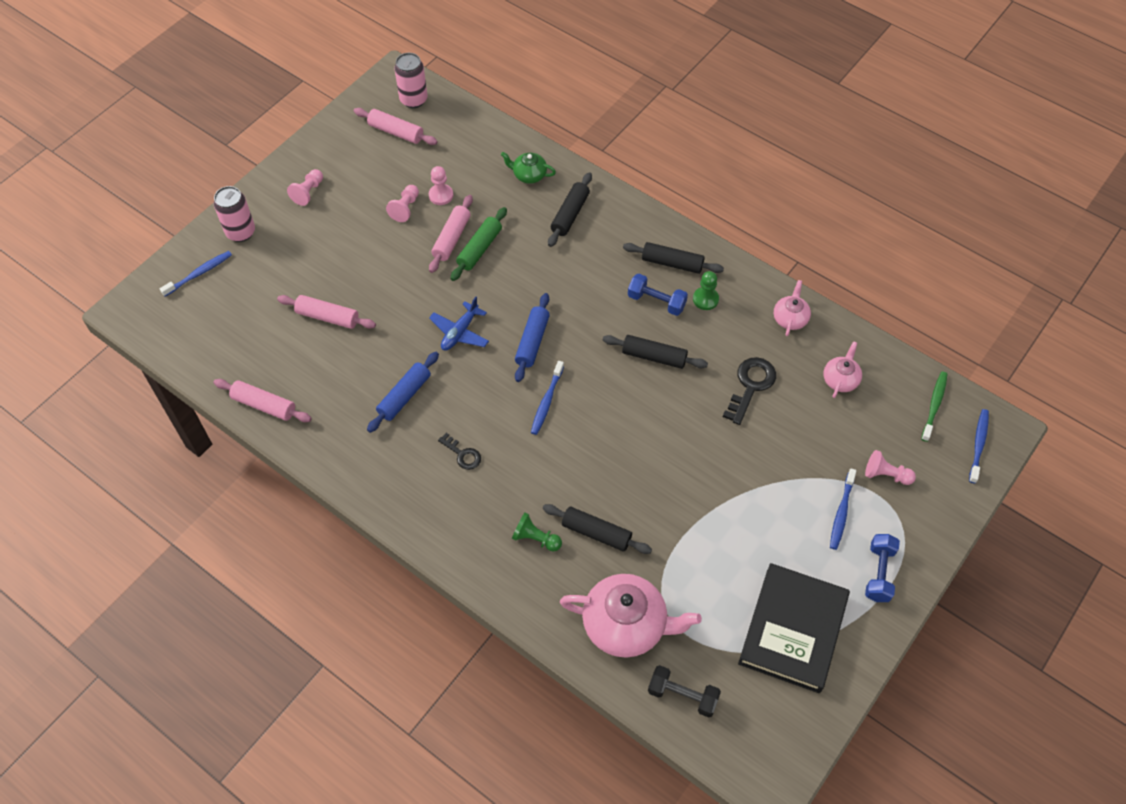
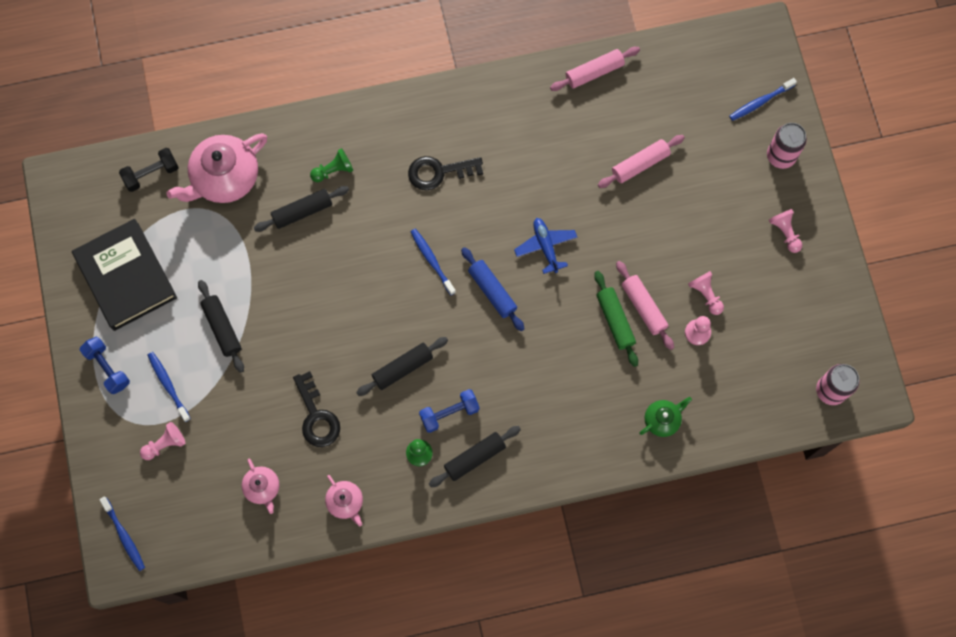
camera: 130 degrees right, 15 degrees up
blue toothbrush [160,251,232,297] -> blue toothbrush turned 60 degrees clockwise [729,78,797,121]
pink rolling pin [354,108,438,145] -> none
blue rolling pin [367,352,439,433] -> none
black key [438,433,481,470] -> black key [408,156,483,190], size x1.67
black rolling pin [548,172,592,247] -> black rolling pin moved to [198,280,244,373]
green toothbrush [921,372,948,442] -> none

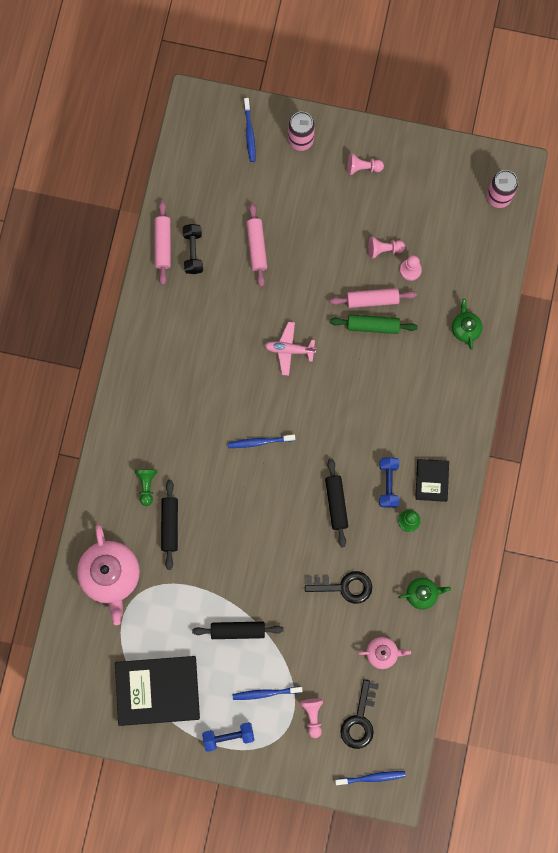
camera: 65 degrees left, 5 degrees up
black dumbbell [119,148,179,192] -> black dumbbell moved to [183,224,203,274]
pink teapot [325,475,363,526] -> green teapot [398,578,451,610]
black key [408,156,483,190] -> black key moved to [340,679,379,749]
black rolling pin [429,426,521,487] -> black book [415,459,449,502]
blue rolling pin [461,247,525,331] -> none
blue plane [514,218,577,274] -> pink plane [265,322,316,376]

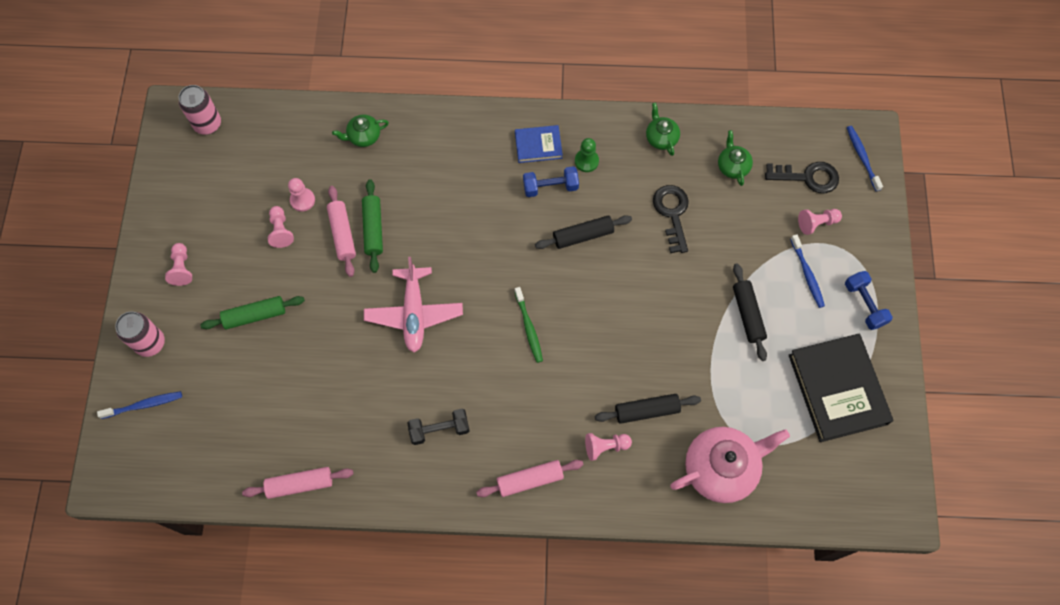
camera: 100 degrees left, 10 degrees down
green pawn [135,470,157,506] -> pink pawn [585,433,632,461]
black dumbbell [183,224,203,274] -> black dumbbell moved to [407,409,470,445]
blue toothbrush [228,435,295,448] -> green toothbrush [514,287,543,363]
pink rolling pin [246,203,267,287] -> pink rolling pin moved to [476,460,583,497]
pink plane [265,322,316,376] -> pink plane [364,257,463,352], size x1.51
pink teapot [357,637,411,669] -> green teapot [718,130,753,186]
black book [415,459,449,502] -> blue book [515,125,563,163]
none -> green rolling pin [200,296,305,330]

